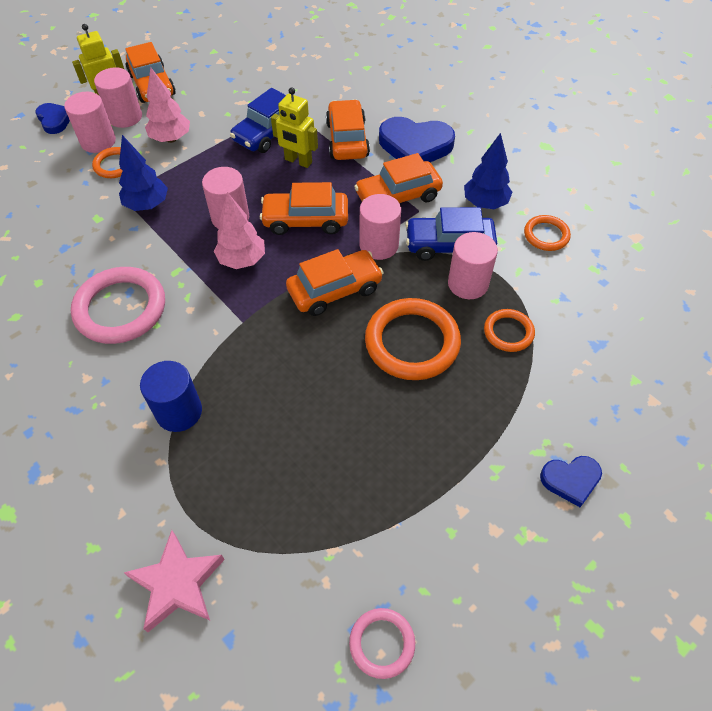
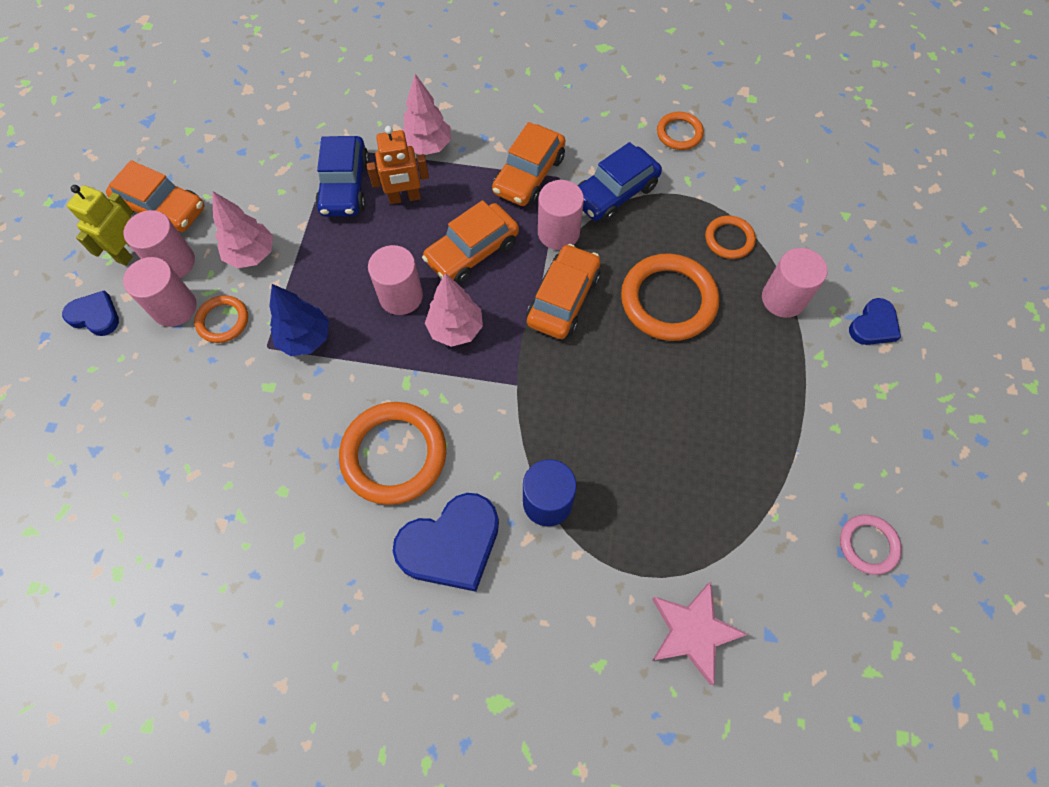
camera: 40 degrees left, 10 degrees up
pink ring [71,267,165,344] -> orange ring [339,402,446,505]
yellow robot [271,87,318,168] -> orange robot [367,126,429,204]
orange car [326,99,370,160] -> pink tree [403,74,451,155]
blue heart [379,117,455,162] -> blue heart moved to [393,493,499,592]
pink cylinder [448,232,498,299] -> pink cylinder moved to [762,248,827,318]
blue tree [464,133,512,209] -> none

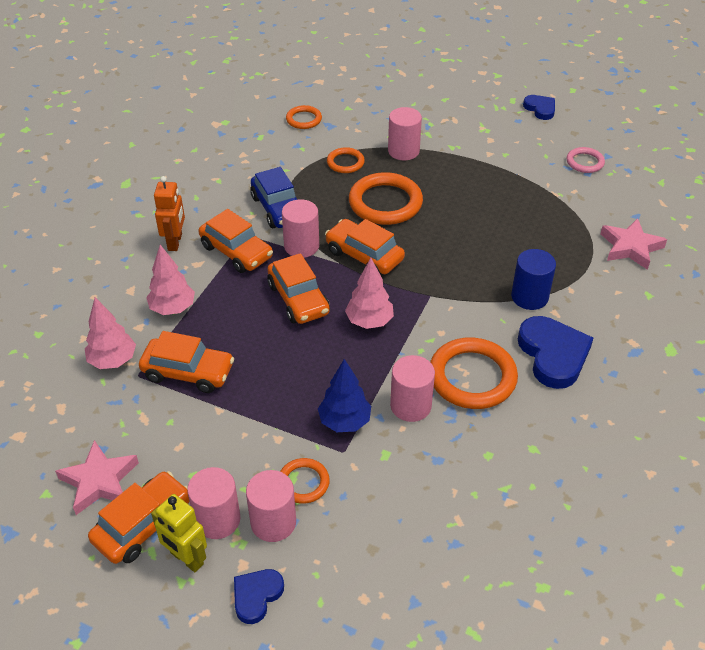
camera: 75 degrees left, 20 degrees down
pink tree [212,191,273,268] -> pink tree moved to [85,297,136,369]
blue car [315,136,369,217] -> orange car [139,331,234,393]
orange robot [367,126,429,204] -> orange robot moved to [154,176,185,251]
pink cylinder [368,245,423,315] -> pink cylinder moved to [390,355,435,422]
orange ring [657,112,704,150] -> orange ring moved to [286,105,322,129]
blue heart [849,298,901,345] -> blue heart moved to [523,95,555,120]
none -> pink star [55,440,139,515]

